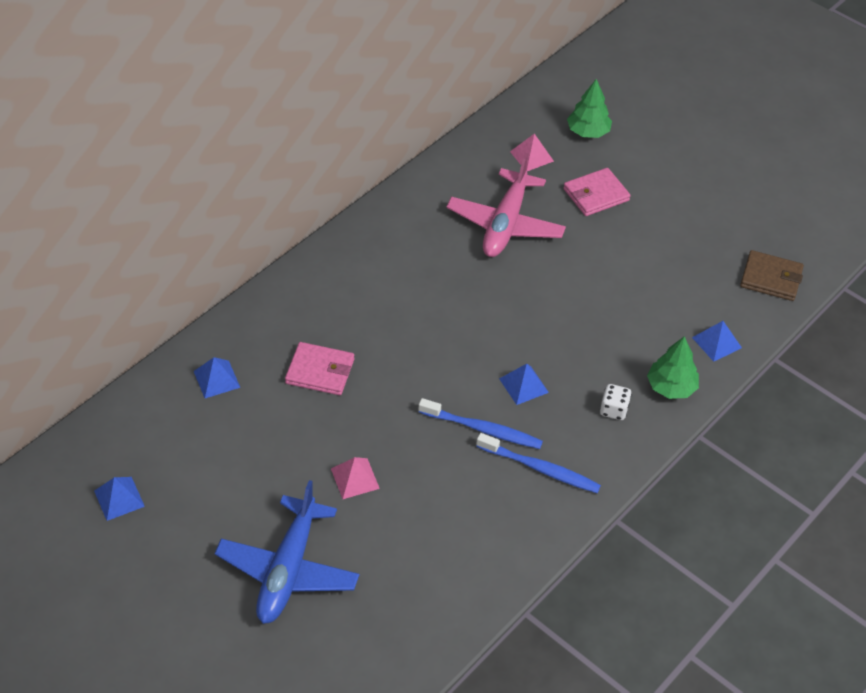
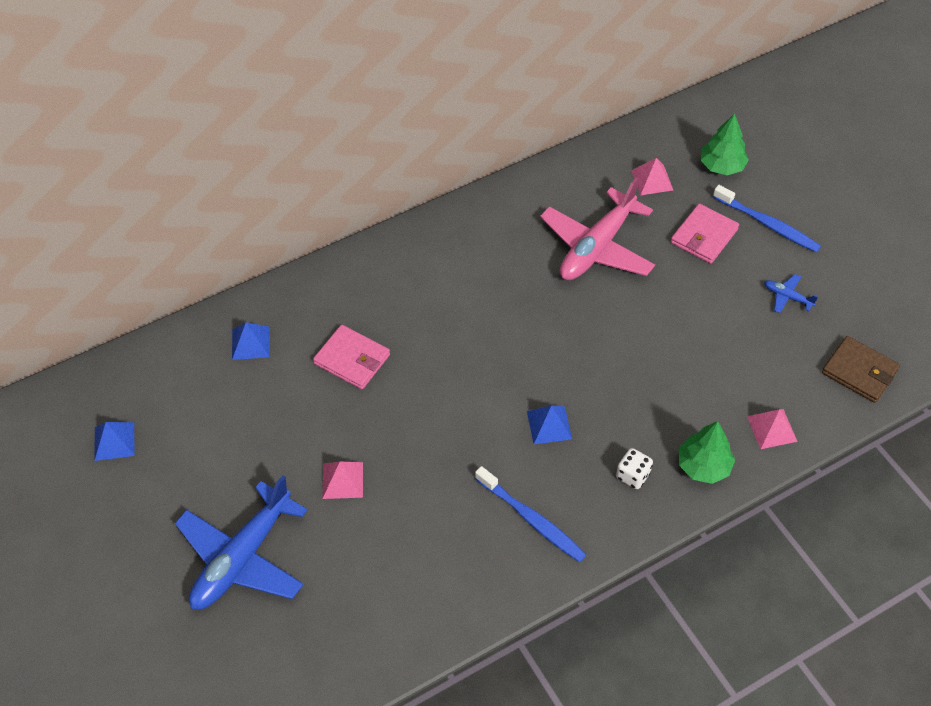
camera: 20 degrees right, 5 degrees up
blue toothbrush [419,398,543,449] -> blue toothbrush moved to [713,185,821,252]
pink wallet [563,168,631,216] -> pink wallet turned 45 degrees counterclockwise [671,203,739,264]
blue pyramid [692,321,742,362] -> pink pyramid [747,409,798,449]
none -> blue plane [764,274,818,313]

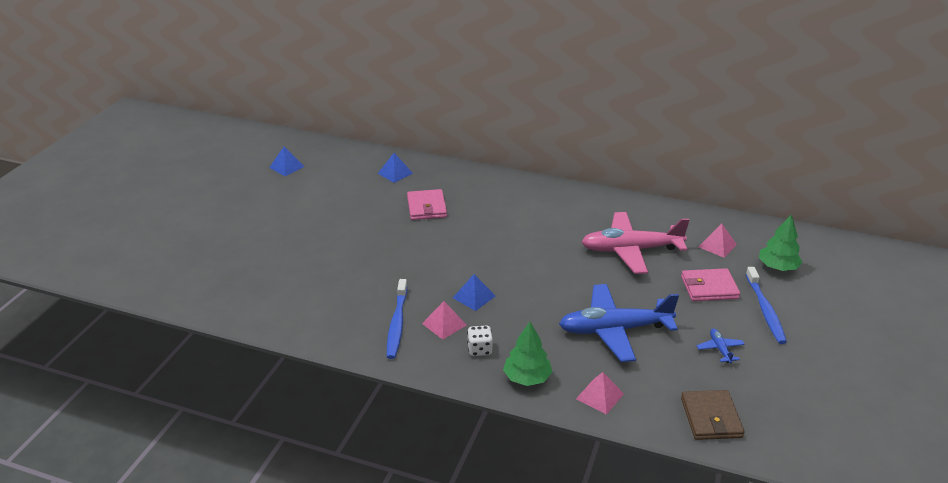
camera: 50 degrees right, 20 degrees down
blue plane [175,475,307,610] -> blue plane moved to [559,284,679,362]
pink pyramid [322,462,363,499] -> pink pyramid moved to [422,301,466,340]

